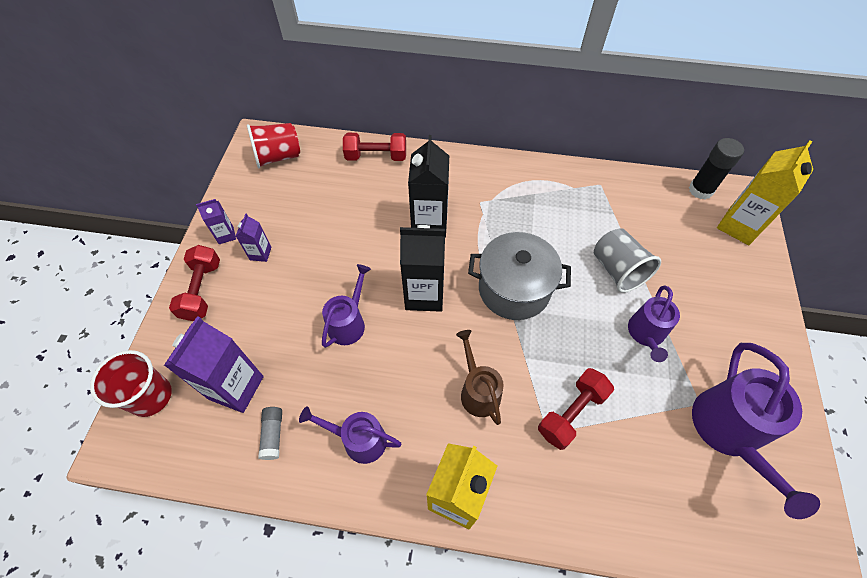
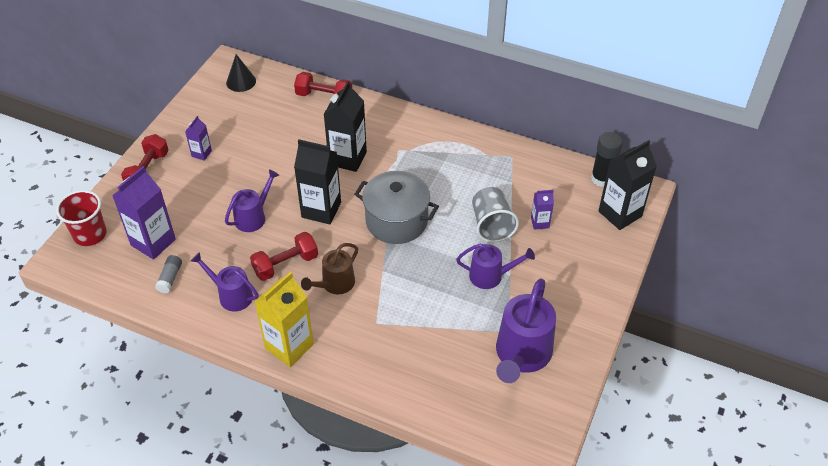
camera: 15 degrees right, 10 degrees down
purple carton [196,199,236,244] -> purple carton moved to [531,190,554,230]
red cup [247,123,300,168] -> black cone [226,54,256,92]
brown watering can [456,330,504,425] -> brown watering can turned 135 degrees counterclockwise [301,243,358,294]
red dumbbell [538,368,614,450] -> red dumbbell moved to [250,232,318,281]
purple watering can [628,285,680,362] -> purple watering can turned 120 degrees counterclockwise [456,244,535,289]
yellow carton [717,140,813,245] -> black carton [598,140,657,230]

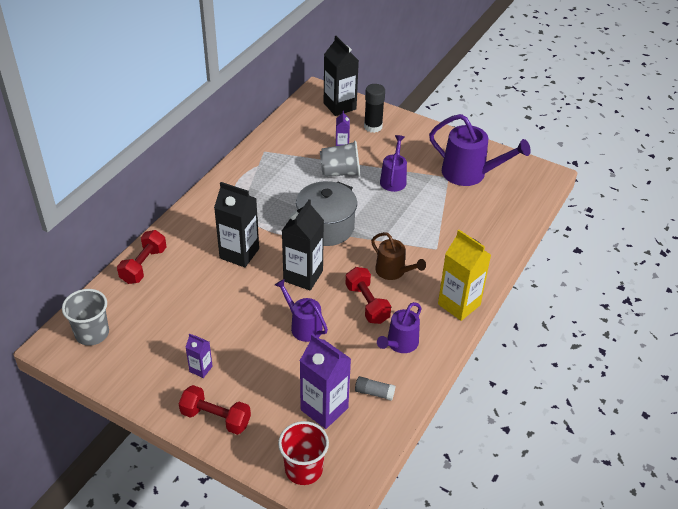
camera: 85 degrees left, 5 degrees down
black cone [226,54,256,92] -> grey cup [62,289,109,346]
black glue stick [591,132,623,187] -> black glue stick moved to [364,84,385,133]

